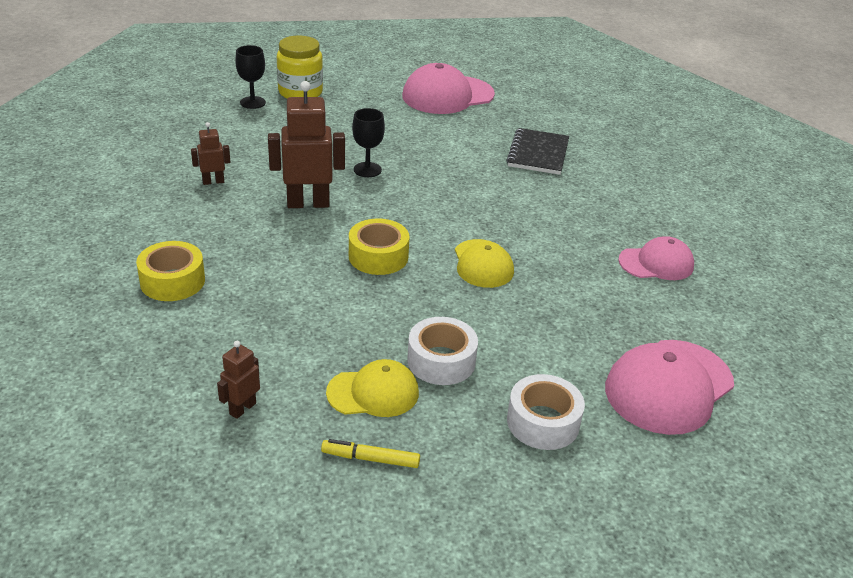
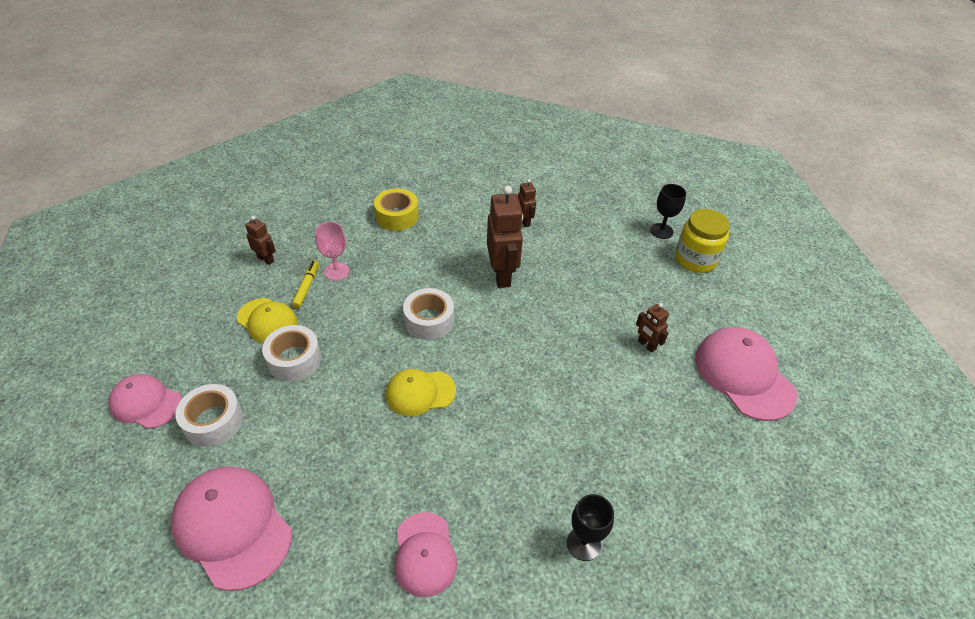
camera: 90 degrees right, 10 degrees up
yellow marker [321,439,420,468] -> yellow marker moved to [292,260,319,308]
yellow cap [326,359,419,417] -> yellow cap turned 45 degrees counterclockwise [237,298,297,343]
yellow tape [349,219,409,275] -> white tape [403,288,454,340]
black goblet [352,108,385,177] -> black goblet moved to [567,494,614,561]
black notebook [507,128,569,175] -> none
none -> pink cap [108,374,182,429]
none -> pink goblet [315,222,349,281]
none -> brown robot [636,303,669,353]

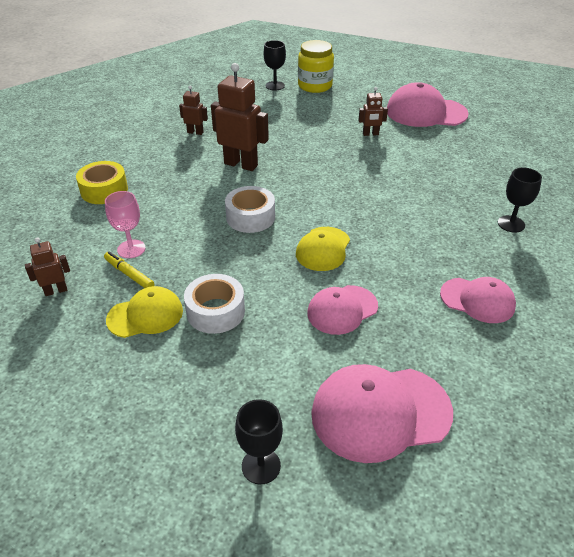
camera: 55 degrees left, 5 degrees down
pink cap [108,374,182,429] -> pink cap moved to [307,285,378,335]
white tape [176,384,243,447] -> none
none -> black goblet [235,399,283,484]

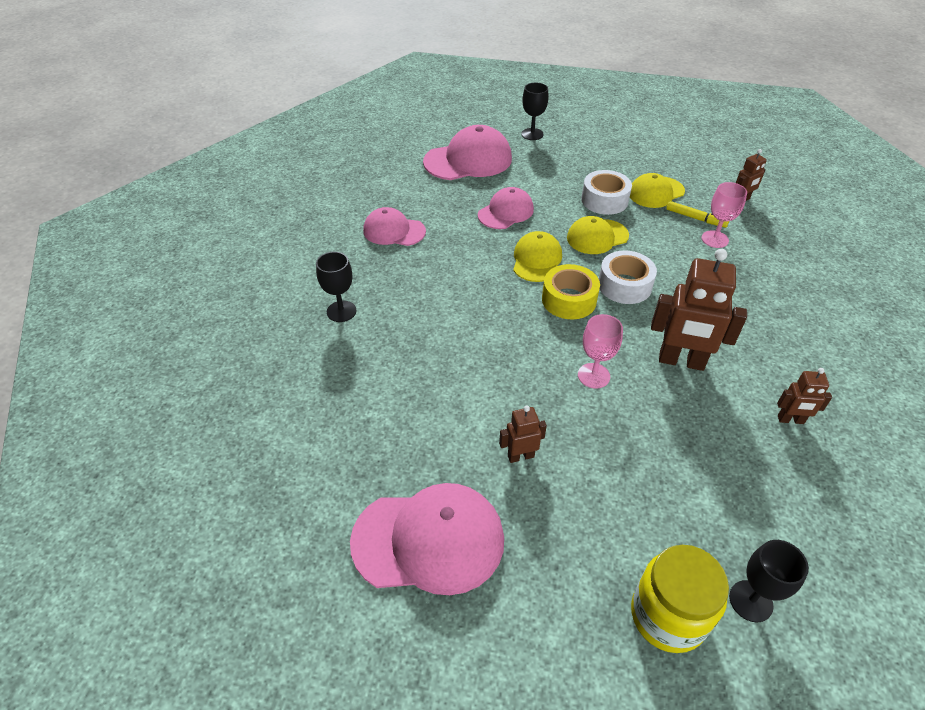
camera: 170 degrees right, 5 degrees up
yellow tape [76,161,128,204] -> yellow tape moved to [542,264,600,319]
none -> yellow cap [567,216,629,254]
none -> pink goblet [578,314,623,389]

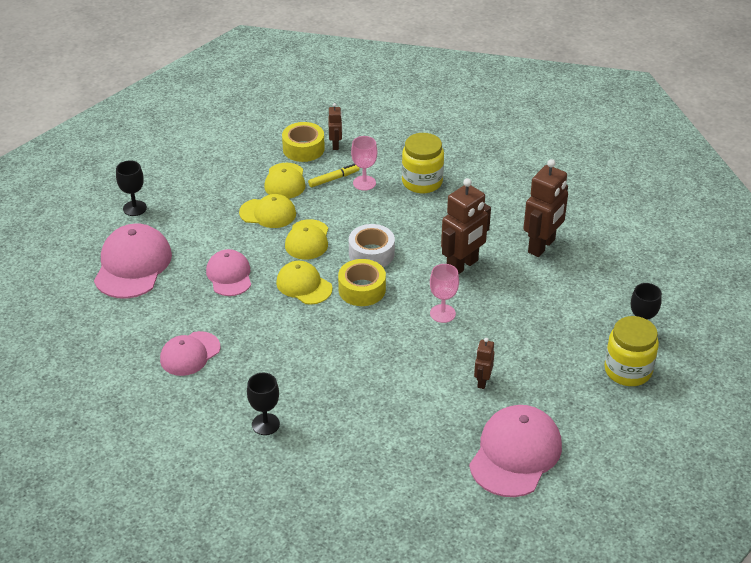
camera: 60 degrees left, 5 degrees down
white tape [581,170,632,215] -> yellow cap [239,194,296,228]
brown robot [777,368,832,424] -> brown robot [523,159,568,257], size x1.95
none -> yellow tape [282,122,325,162]
none -> yellow jar [402,133,444,193]

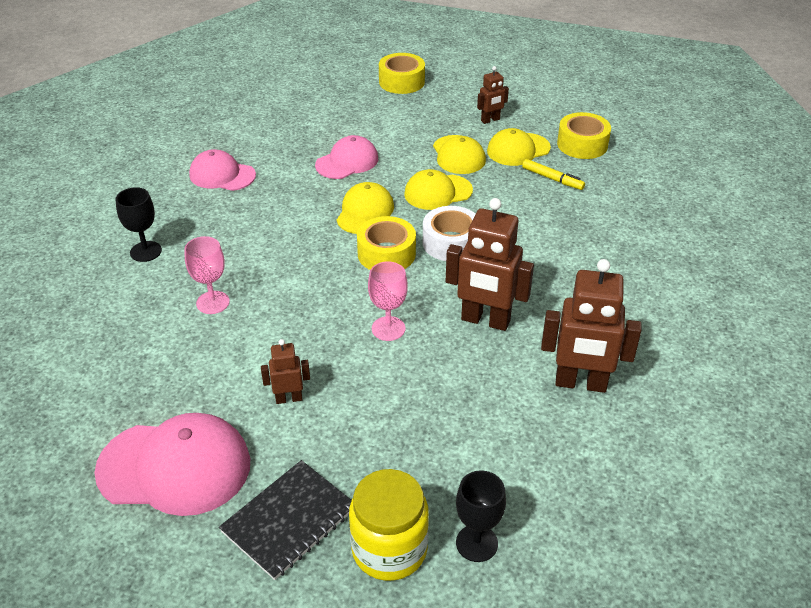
camera: 65 degrees right, 0 degrees up
pink cap [94,223,172,298] -> none
black goblet [116,160,147,216] -> yellow tape [379,53,425,94]
brown robot [328,103,342,150] -> brown robot moved to [477,66,509,124]
pink goblet [351,136,377,191] -> pink goblet moved to [184,236,230,314]
yellow jar [402,133,444,193] -> none
none -> black notebook [219,460,352,580]

